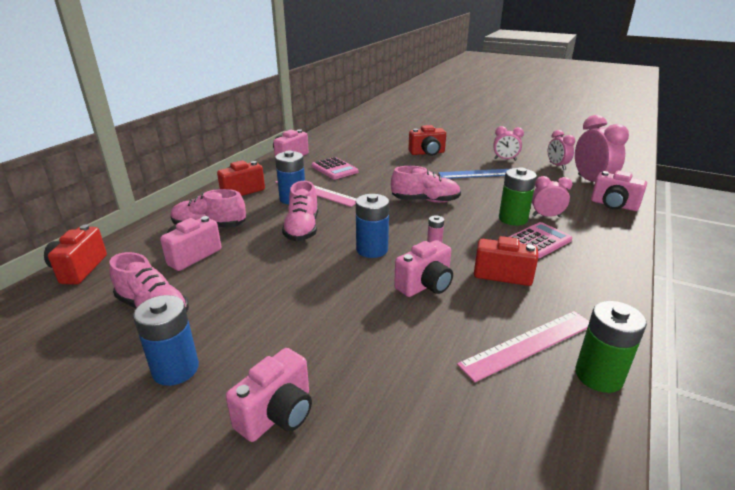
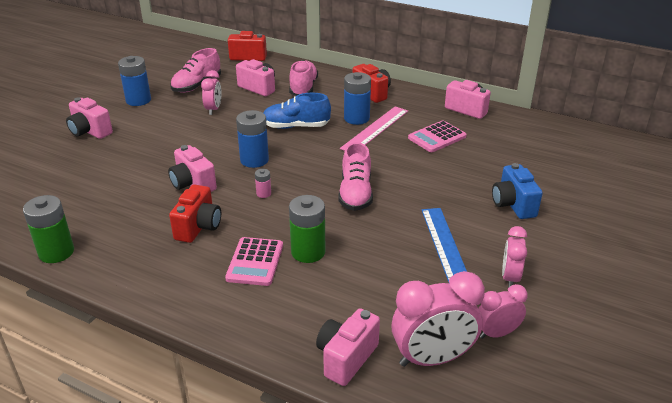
camera: 90 degrees right, 5 degrees up
pink shoe [282,181,318,241] -> blue shoe [263,92,331,129]
red camera [408,125,446,156] -> blue camera [492,163,543,219]
pink ruler [457,311,589,382] -> none
pink calculator [509,222,572,258] -> pink calculator turned 45 degrees clockwise [225,237,283,286]
pink clock [532,176,572,217] -> pink clock moved to [201,70,221,115]

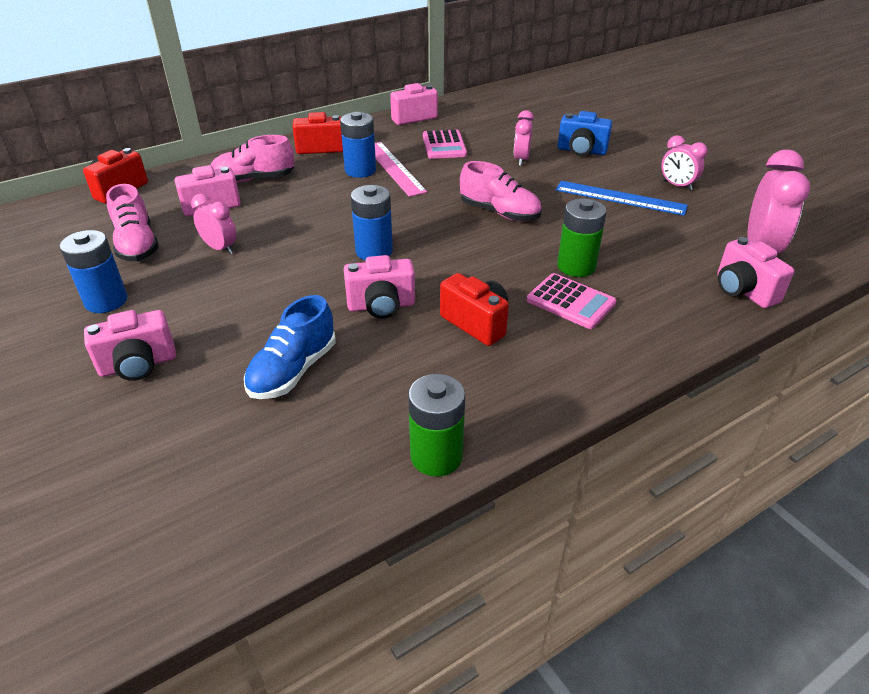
camera: 60 degrees left, 5 degrees up
pink battery [255,169,271,198] -> none
blue shoe [263,92,331,129] -> blue shoe moved to [244,295,336,399]
pink shoe [289,60,318,96] -> pink shoe turned 45 degrees counterclockwise [210,135,294,183]
pink clock [479,284,528,339] -> pink clock moved to [514,110,534,166]

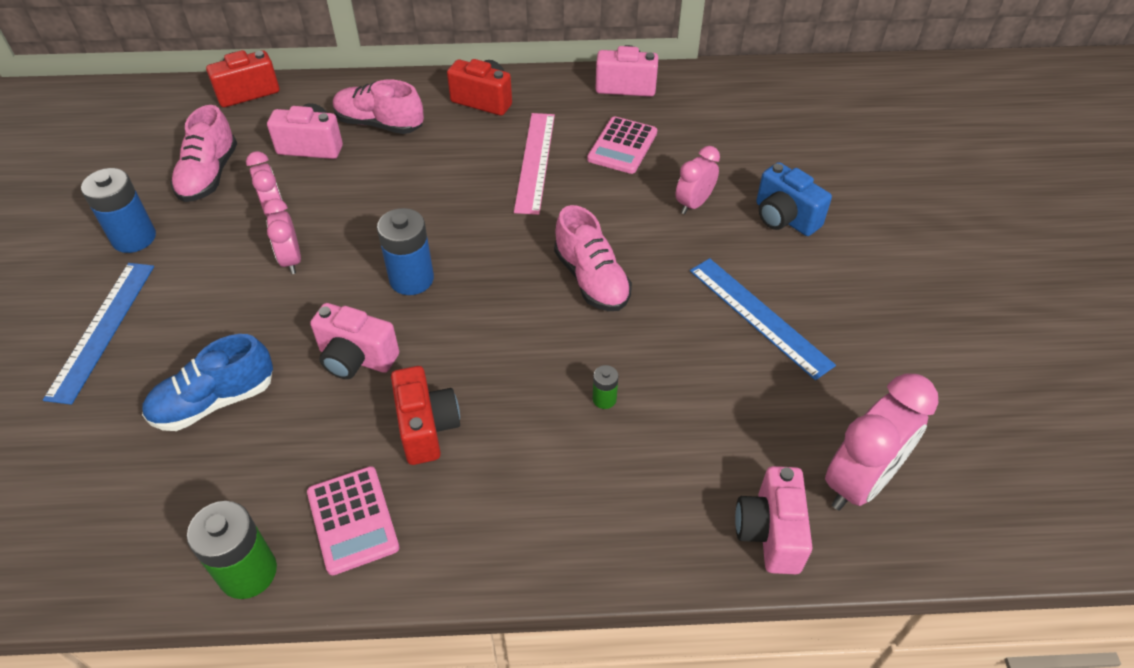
camera: 30 degrees right, 10 degrees up
pink camera [84,310,176,381] -> blue ruler [43,263,154,405]
blue battery [340,112,376,178] -> none
pink calculator [527,273,617,329] -> pink calculator moved to [307,466,399,575]
green battery [557,198,607,277] -> green battery [593,365,619,409], size x0.49
pink clock [661,135,708,191] -> pink clock moved to [264,199,301,274]

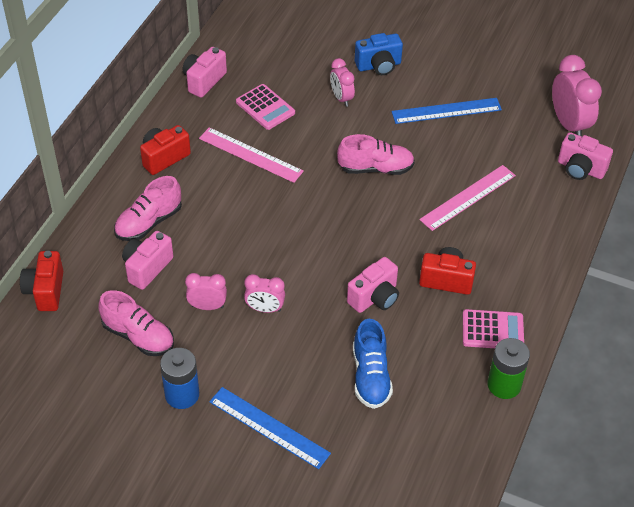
camera: 65 degrees left, 0 degrees up
blue battery [377,208,434,295] -> none
green battery [593,365,619,409] -> pink ruler [419,165,516,231]

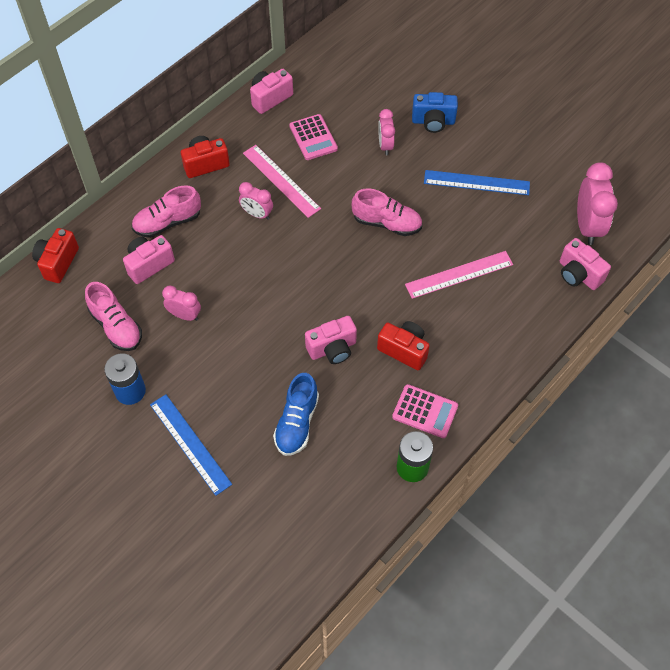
camera: 20 degrees right, 10 degrees up
pink clock [244,274,285,313] -> pink clock moved to [239,182,273,220]

